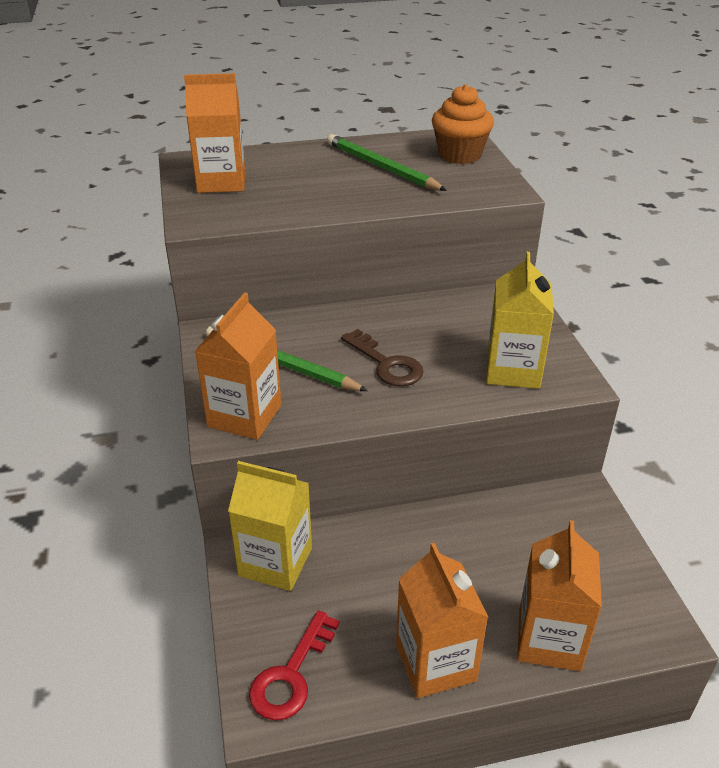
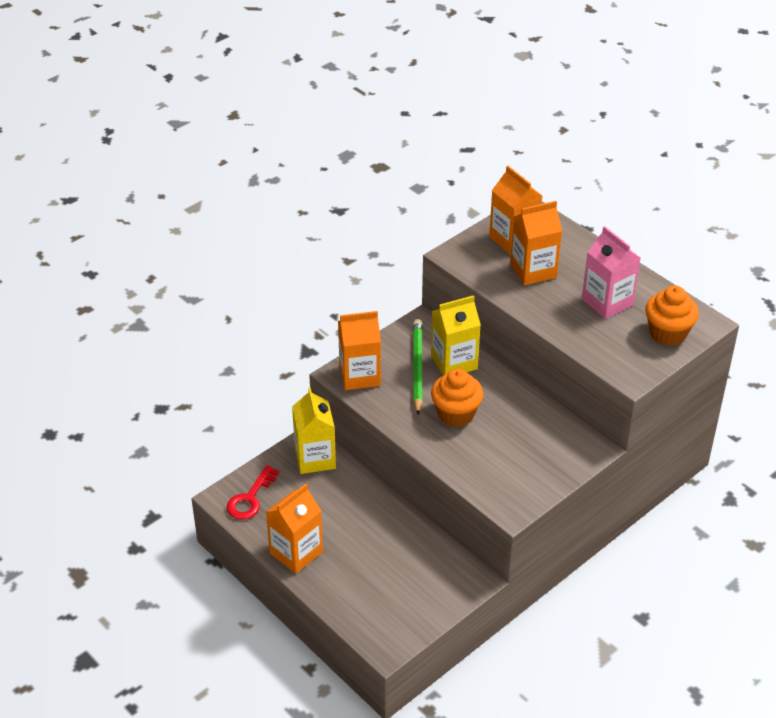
camera: 60 degrees right, 5 degrees up
red key [249,610,340,720] -> red key turned 60 degrees counterclockwise [227,465,279,520]
green pencil [327,134,447,191] -> pink carton [582,226,641,319]
brown key [341,329,423,386] -> orange cupcake [431,369,484,427]
yellow carton [486,252,554,389] -> yellow carton moved to [431,295,481,375]
orange carton [517,520,602,671] -> orange carton moved to [510,201,562,286]

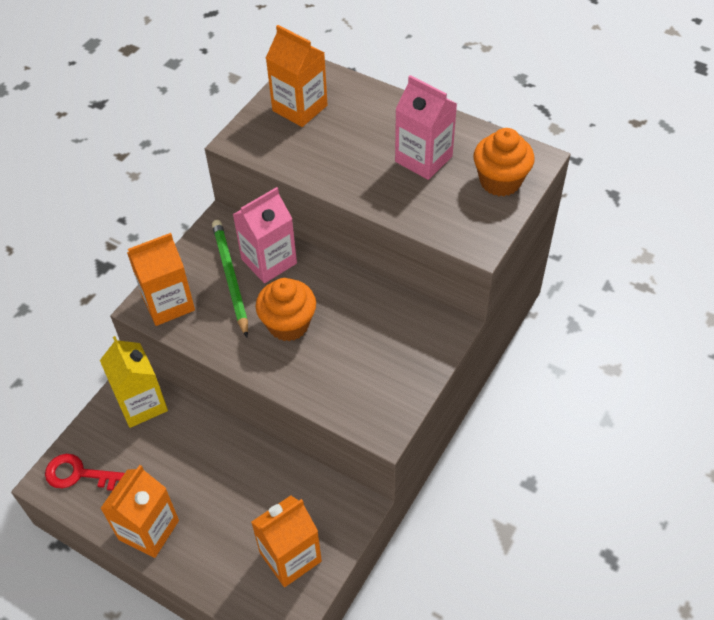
camera: 15 degrees left, 10 degrees up
red key [227,465,279,520] -> red key turned 90 degrees clockwise [45,454,125,491]
yellow carton [431,295,481,375] -> pink carton [233,187,297,283]
orange carton [510,201,562,286] -> orange carton moved to [251,496,322,587]

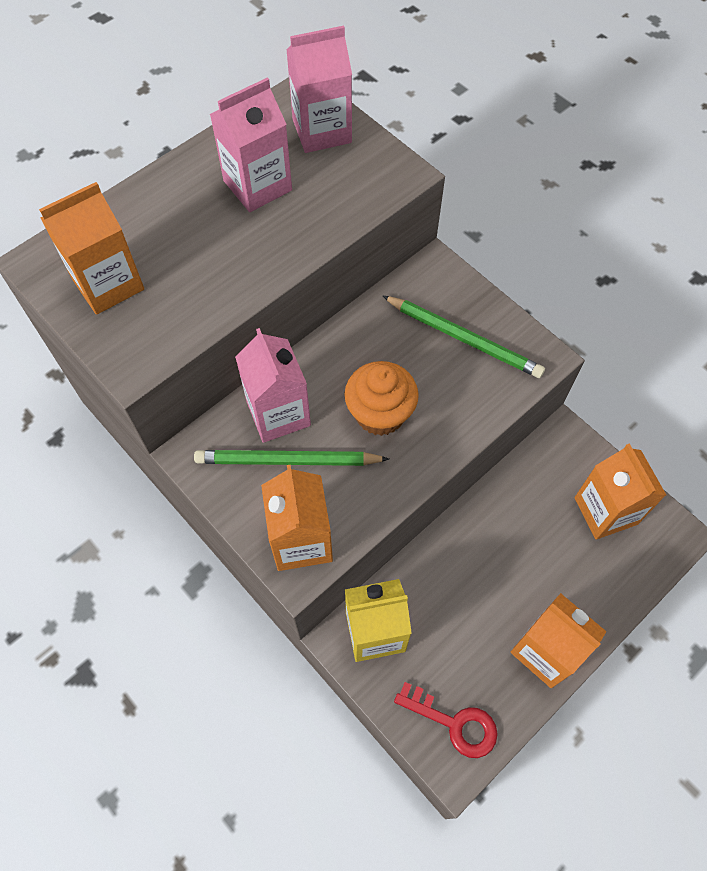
camera: 75 degrees left, 10 degrees up
red key [45,454,125,491] -> red key turned 90 degrees counterclockwise [394,682,497,758]
orange cupcake [473,128,534,196] -> pink carton [286,26,352,153]
none -> green pencil [382,295,545,378]

